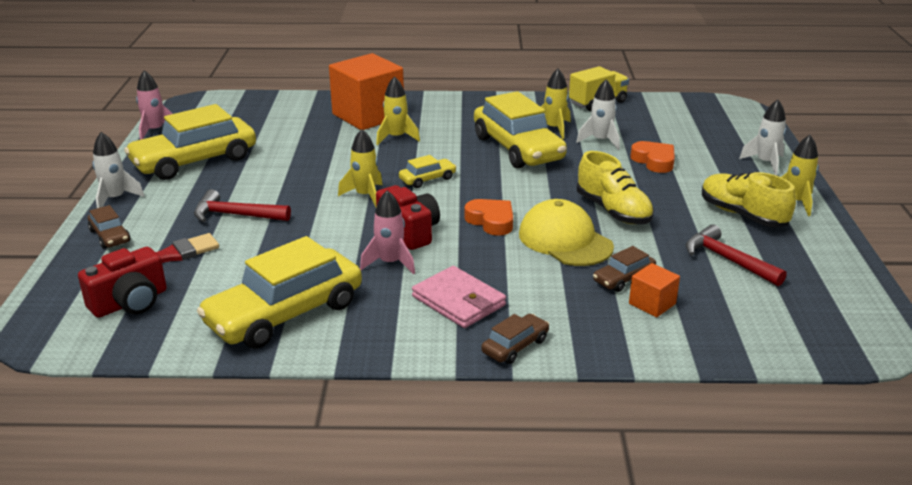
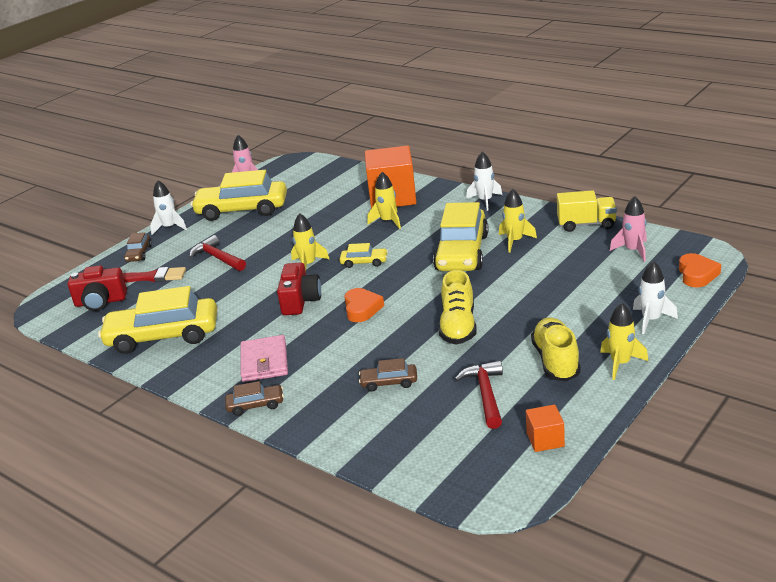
camera: 40 degrees right, 0 degrees up
pink rocket [360,190,415,274] -> pink rocket moved to [610,196,647,262]
yellow cap [519,199,614,266] -> none
white rocket [576,79,620,150] -> white rocket moved to [466,151,502,211]
orange cube [629,263,680,317] -> orange cube moved to [526,404,565,452]
orange heart [630,141,675,173] -> orange heart moved to [679,253,721,287]

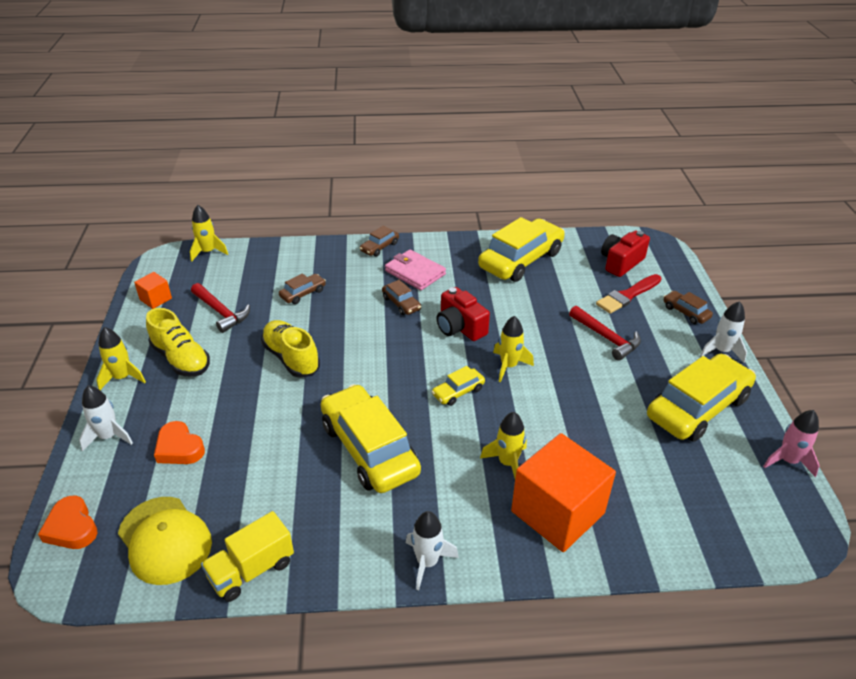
camera: 135 degrees right, 10 degrees up
red hammer [189,235,246,271] -> red hammer turned 45 degrees clockwise [569,306,641,361]
orange heart [344,288,384,322] -> orange heart moved to [154,421,205,464]
yellow rocket [499,189,537,253] -> yellow rocket moved to [190,205,228,262]
pink rocket [610,196,647,262] -> yellow cap [118,497,212,585]
none -> brown car [382,280,421,315]

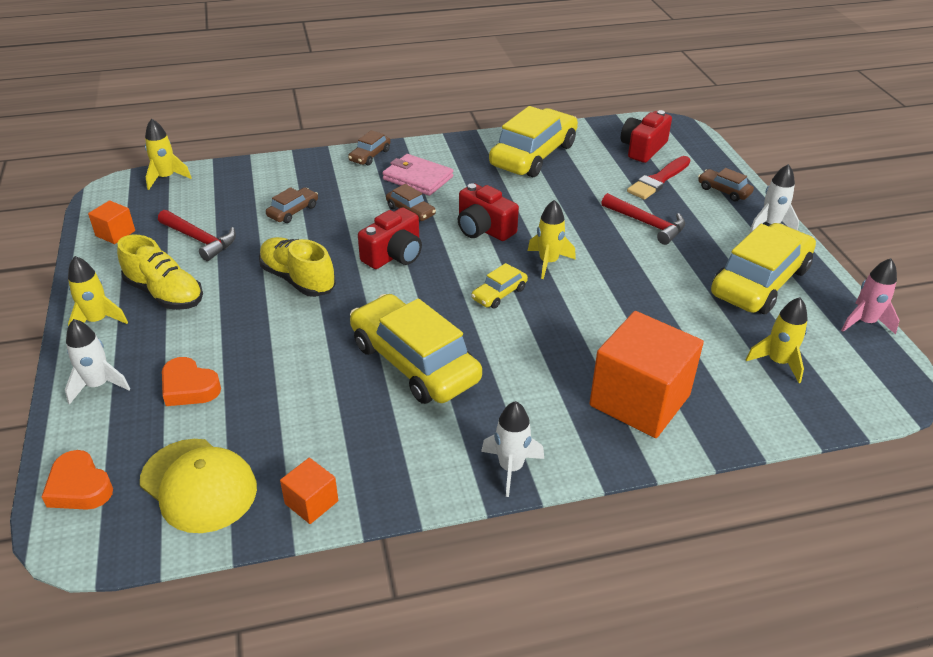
camera: 10 degrees left, 0 degrees up
yellow truck [201,511,294,602] -> orange cube [280,458,338,524]
yellow rocket [480,412,527,478] -> yellow rocket moved to [746,297,808,383]
none -> red camera [358,207,422,269]

